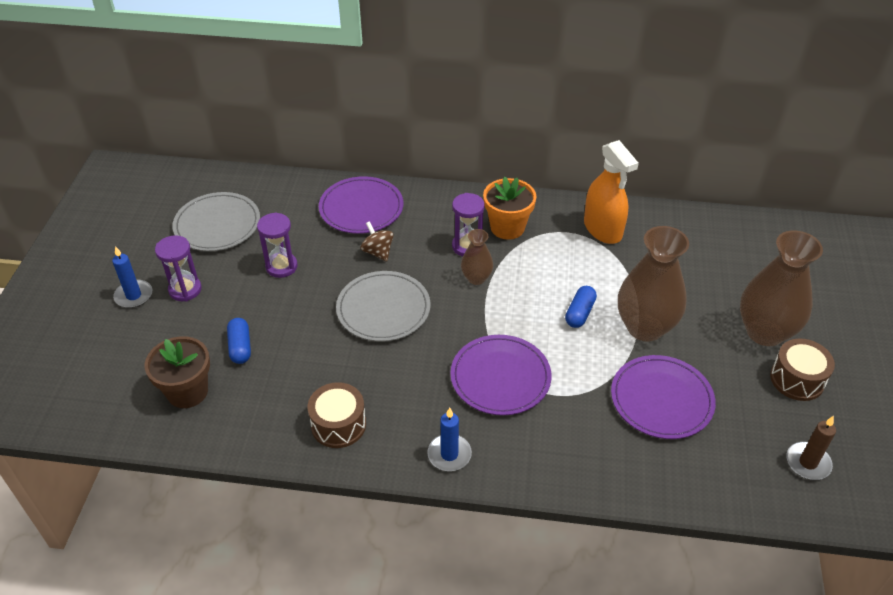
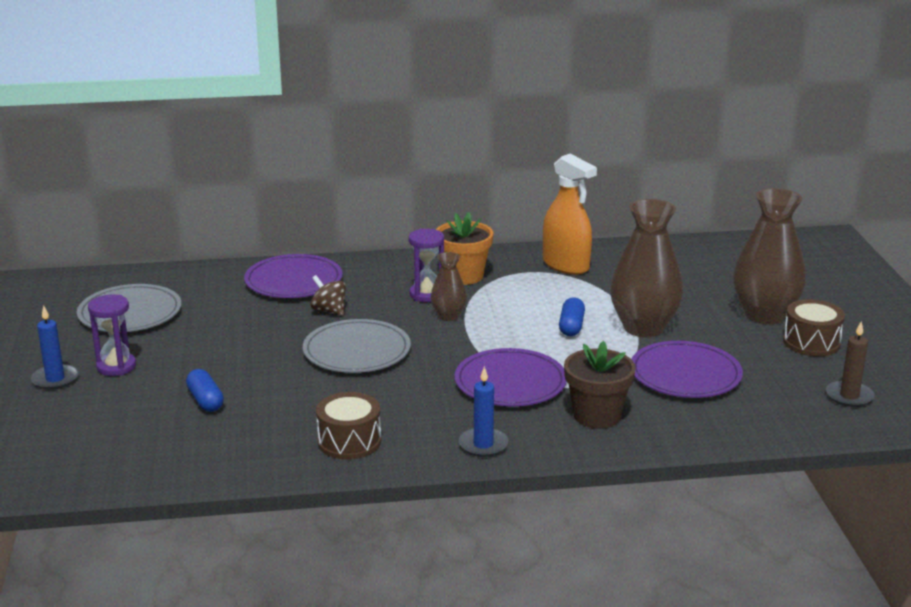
camera: 15 degrees left, 20 degrees down
brown flower pot [145,336,210,408] -> brown flower pot moved to [564,341,636,429]
purple hourglass [257,212,298,278] -> none

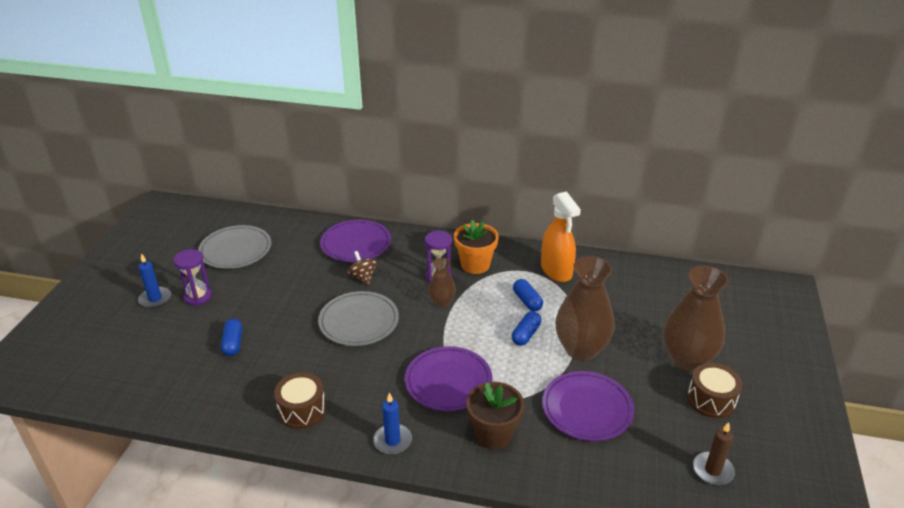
camera: 20 degrees right, 10 degrees up
none -> blue capsule [513,279,543,311]

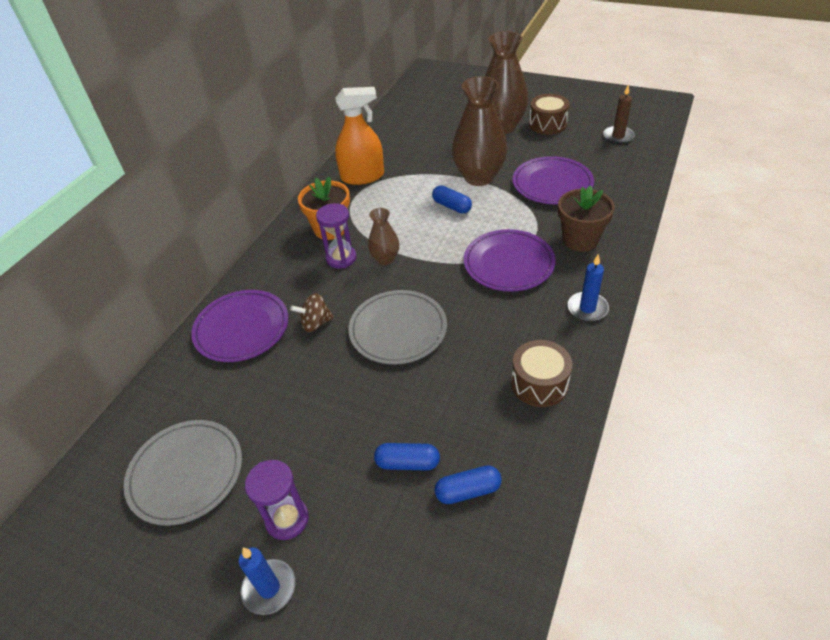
camera: 75 degrees left, 10 degrees up
blue capsule [513,279,543,311] -> blue capsule moved to [434,465,502,504]

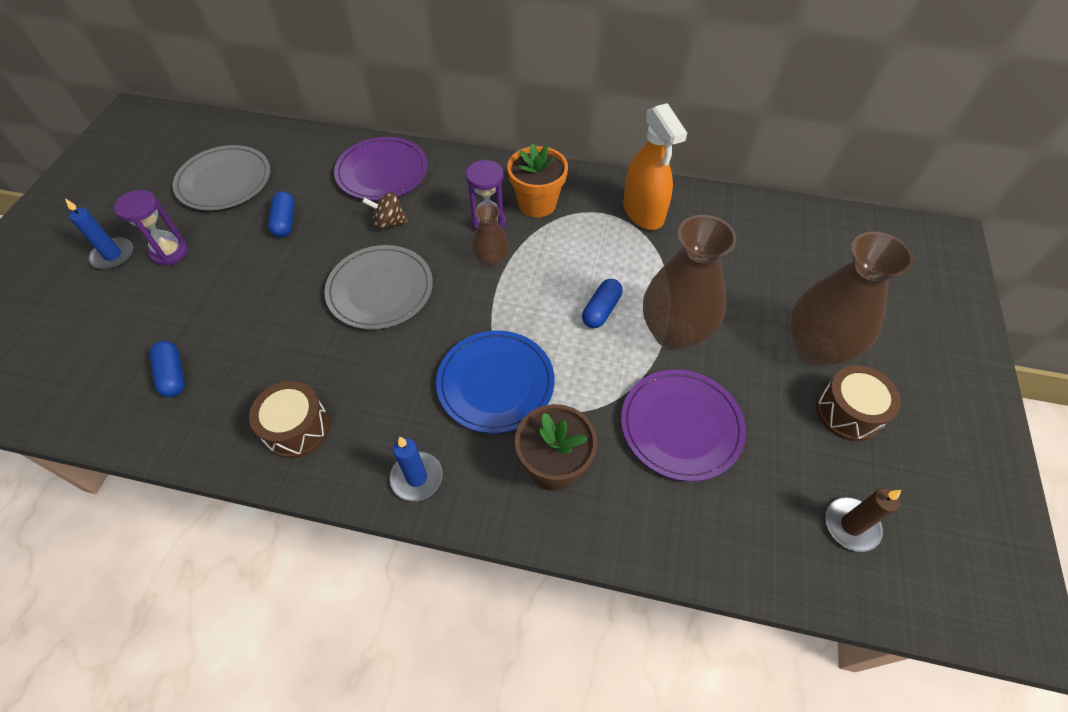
camera: 75 degrees right, 10 degrees up
brown spinning top [290,293,334,332] -> brown spinning top turned 60 degrees counterclockwise [362,192,408,230]
blue capsule [374,443,440,471] -> blue capsule moved to [268,191,295,237]
purple plate [464,229,556,292] -> blue plate [436,331,555,433]

